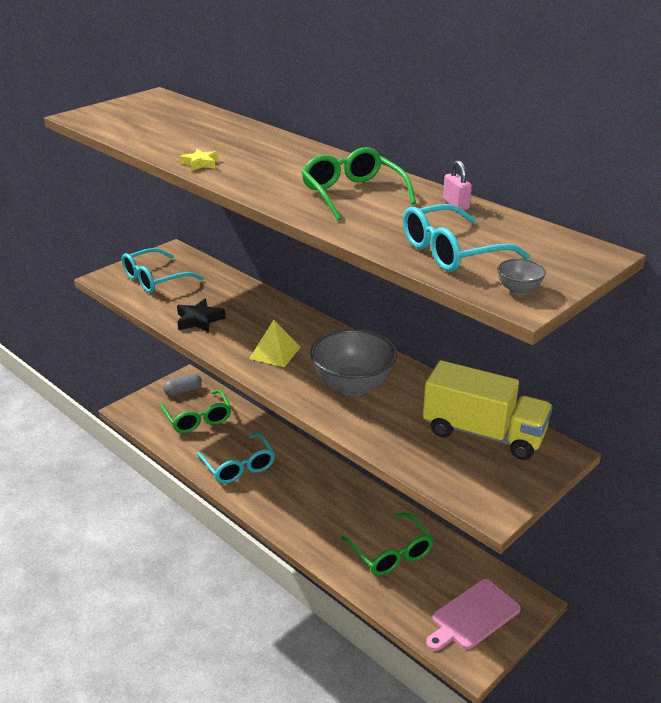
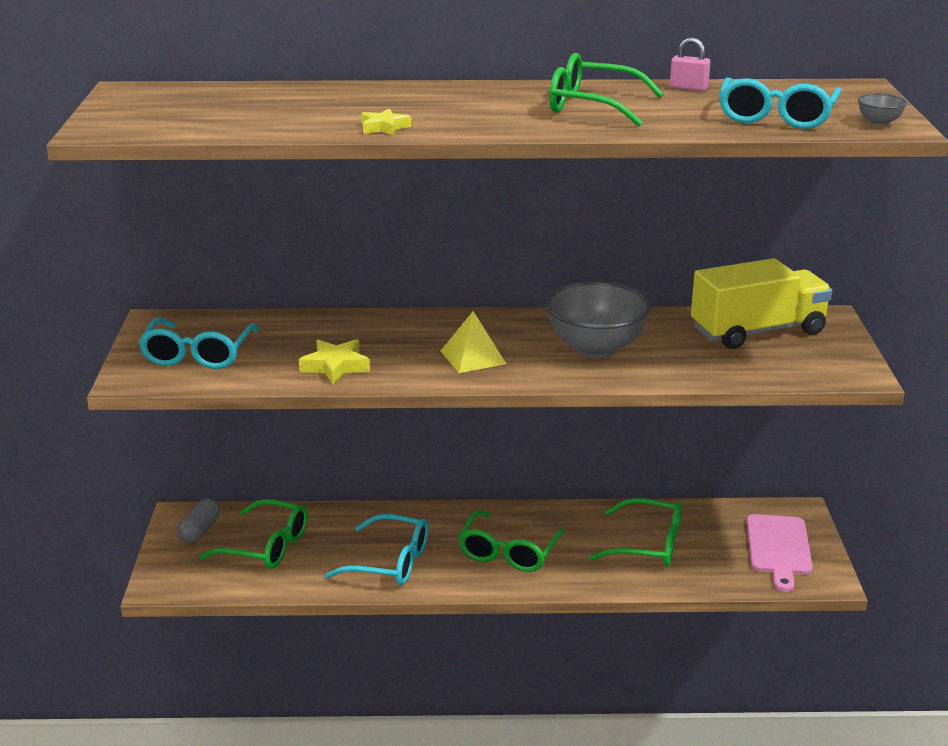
camera: 45 degrees left, 5 degrees down
black star [177,299,226,333] -> yellow star [299,339,370,385]
none -> green glasses [458,510,565,572]

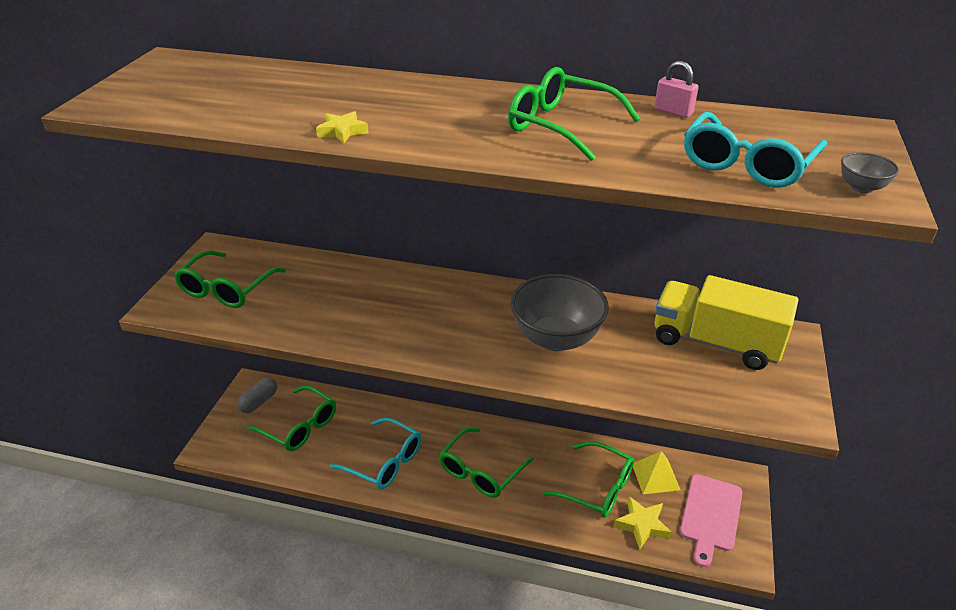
camera: 15 degrees right, 10 degrees up
turquoise glasses [139,318,259,369] -> green glasses [174,250,286,308]
yellow star [299,339,370,385] -> yellow star moved to [614,496,672,550]
yellow pyramid [441,311,506,373] -> yellow pyramid moved to [633,451,680,494]
yellow truck [691,258,832,349] -> yellow truck turned 150 degrees counterclockwise [655,275,798,370]

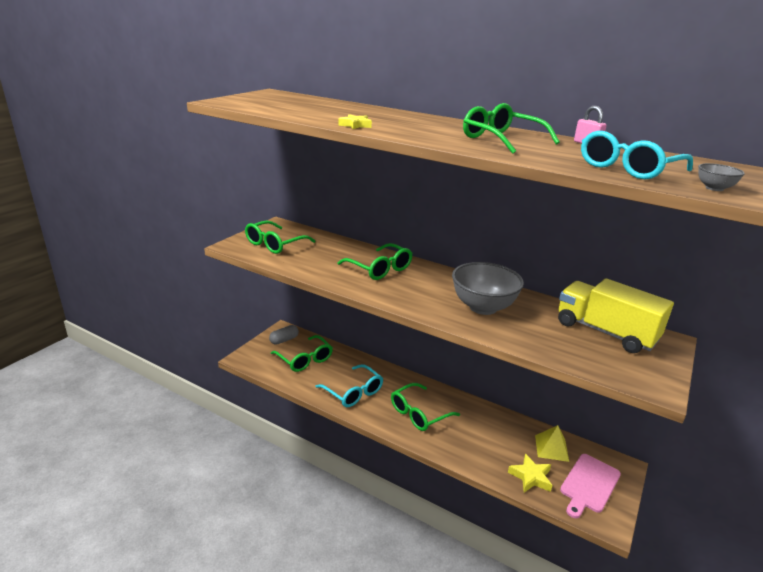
camera: 15 degrees right, 10 degrees down
green glasses [543,441,634,518] -> green glasses moved to [337,243,413,280]

